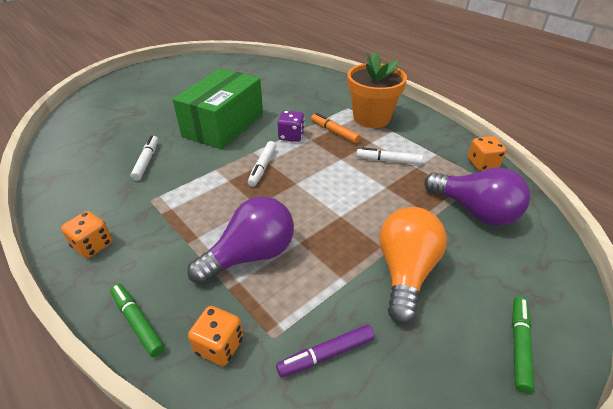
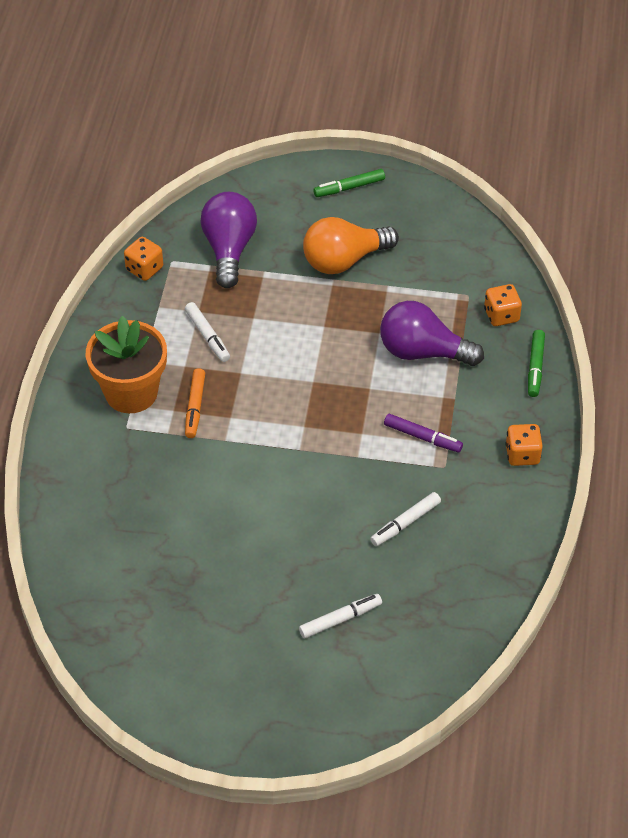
camera: 130 degrees left, 10 degrees up
green box [172,68,263,149] -> none
white marker [248,141,276,186] -> white marker moved to [299,594,382,638]
purple marker [276,325,375,377] -> purple marker moved to [384,414,463,453]
purple dice [278,111,305,142] -> none

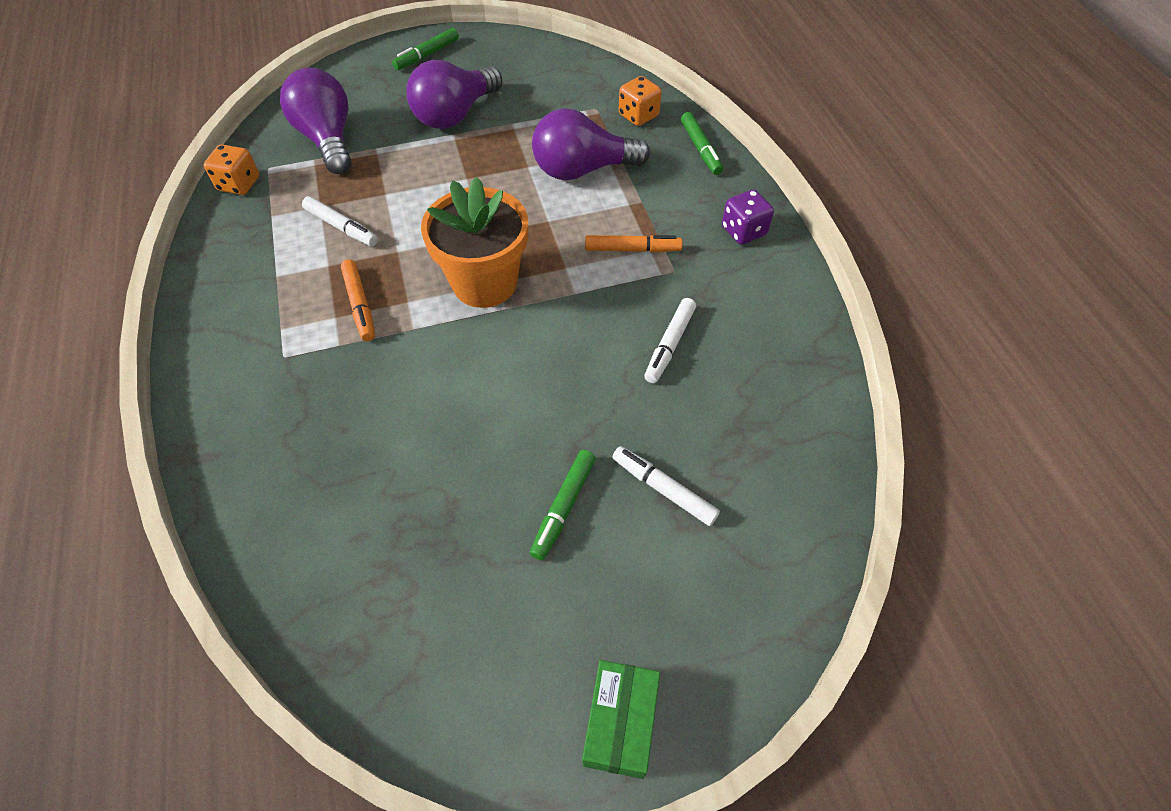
camera: 25 degrees left, 5 degrees up
orange flower pot [86,316,167,413] -> orange flower pot moved to [421,176,528,308]
white marker [299,594,382,638] -> white marker turned 90 degrees counterclockwise [612,446,720,526]
orange light bulb [303,217,399,274] -> purple light bulb [406,60,502,129]
purple marker [384,414,463,453] -> orange marker [585,235,683,253]
orange dice [505,424,543,466] -> purple dice [722,190,774,245]
none -> green marker [530,450,596,560]
none -> green box [582,660,660,779]

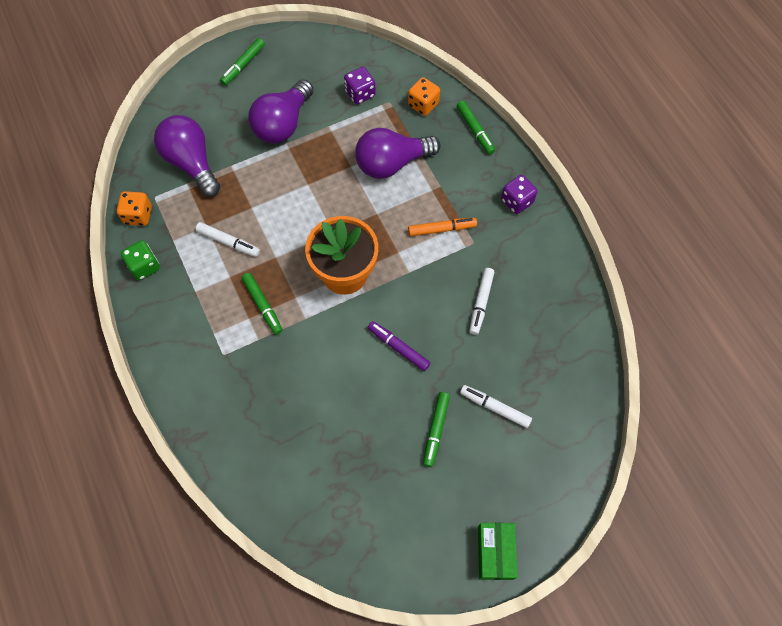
camera: 10 degrees left, 10 degrees up
orange marker [341,259,375,341] -> green marker [242,273,283,335]
none -> green dice [121,240,160,280]
none -> purple dice [344,67,376,104]
none -> purple marker [368,321,430,371]

